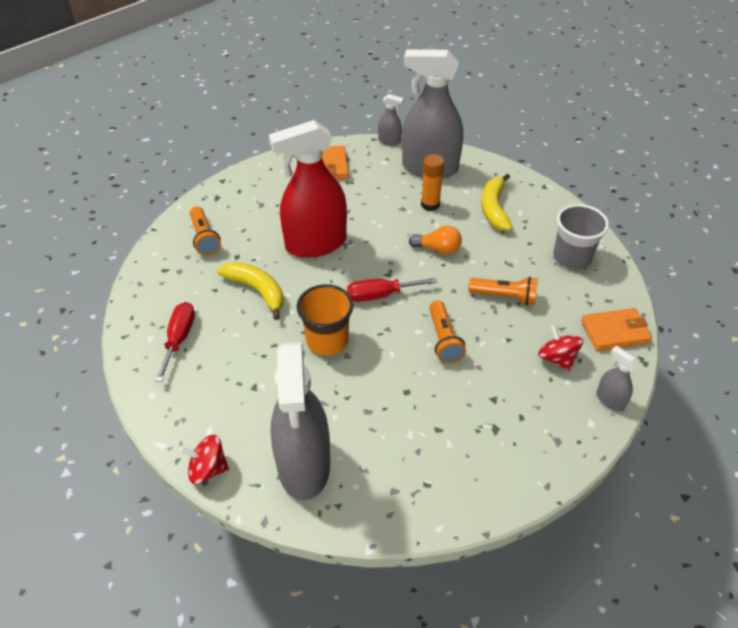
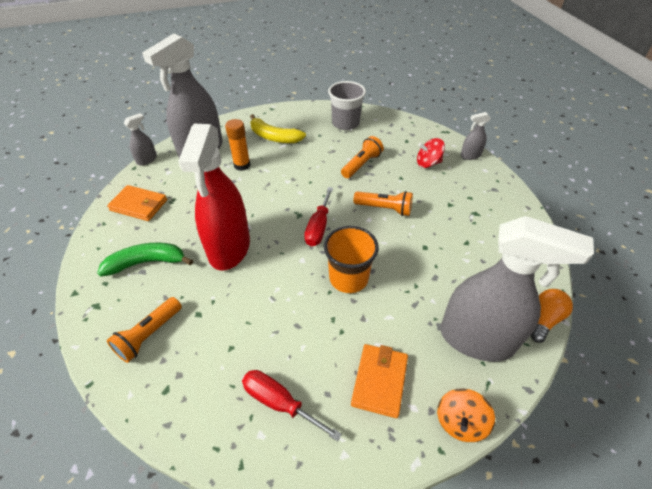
camera: 65 degrees left, 0 degrees up
red spinning top [179,435,229,484] -> orange spinning top [437,388,495,442]
orange flashlight [190,206,221,256] -> orange flashlight turned 120 degrees clockwise [107,297,182,363]
yellow banana [217,262,284,320] -> none
orange light bulb [409,226,462,255] -> orange light bulb moved to [531,289,573,343]
orange wallet [581,308,652,351] -> orange wallet moved to [351,344,408,418]
none -> green banana [97,243,193,276]

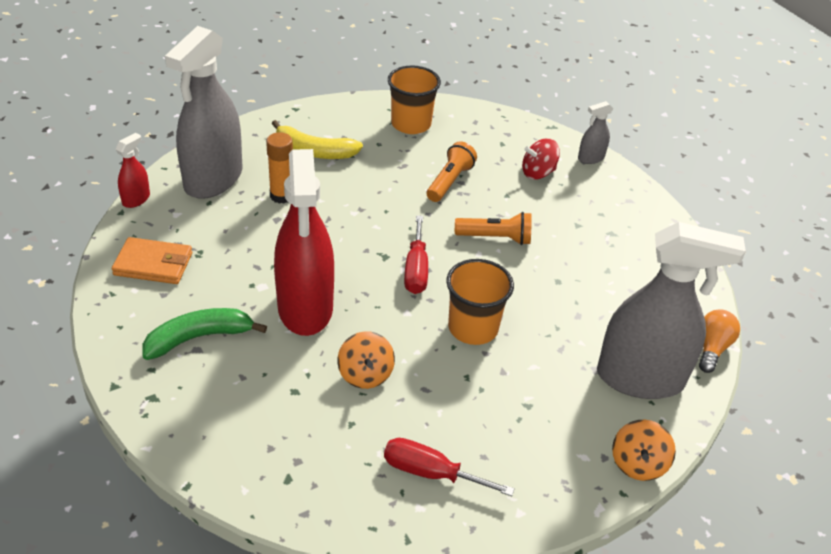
camera: 15 degrees left, 5 degrees down
orange flashlight [107,297,182,363] -> none
grey spray bottle [124,113,157,165] -> red spray bottle [115,133,150,208]
grey cup [328,81,366,130] -> orange cup [388,66,441,134]
orange wallet [351,344,408,418] -> none
none -> orange spinning top [337,331,395,389]

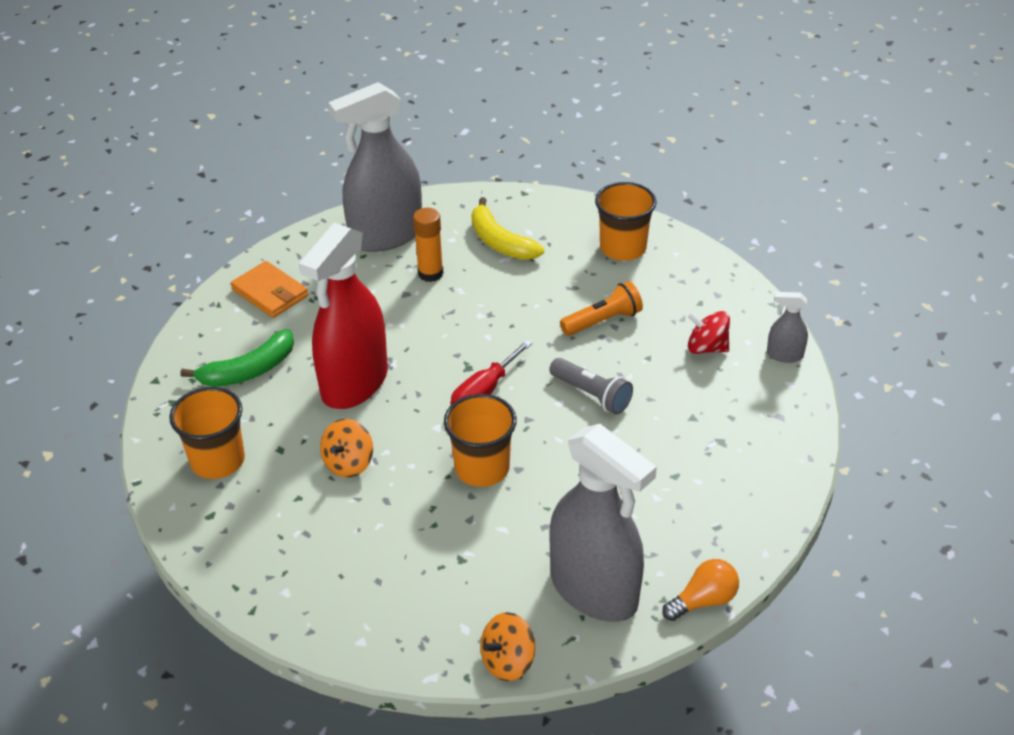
camera: 40 degrees right, 0 degrees up
red spray bottle [115,133,150,208] -> none
green banana [142,308,267,360] -> green banana turned 135 degrees clockwise [180,329,294,387]
red screwdriver [384,438,515,496] -> none
orange flashlight [455,212,532,245] -> grey flashlight [549,358,633,415]
none -> orange cup [169,387,245,479]

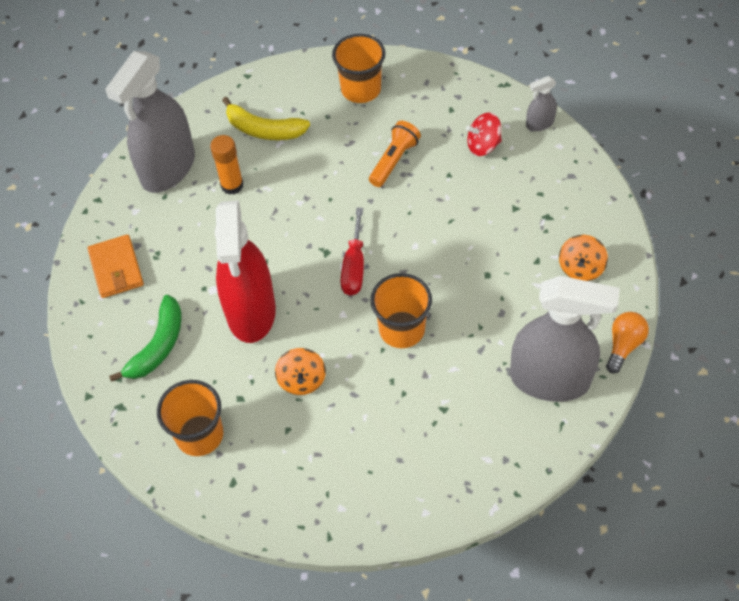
camera: 30 degrees left, 15 degrees up
orange wallet [231,261,308,318] -> orange wallet turned 60 degrees clockwise [87,234,144,298]
orange spinning top [480,612,535,681] -> orange spinning top moved to [559,235,608,281]
grey flashlight [549,358,633,415] -> none

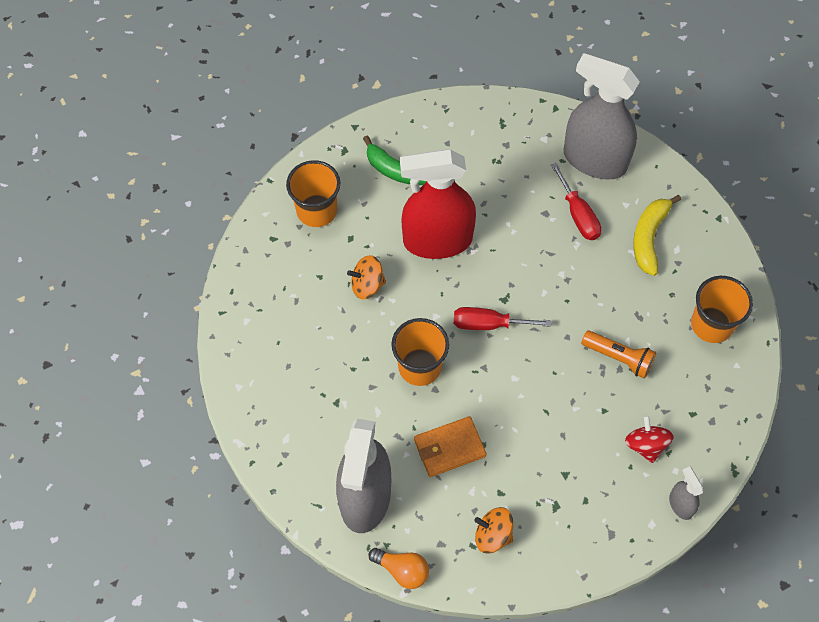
camera: 85 degrees right, 5 degrees up
orange wallet [87,234,144,298] -> orange wallet moved to [414,416,486,477]
orange glue stick [210,135,243,195] -> red screwdriver [551,163,601,240]

